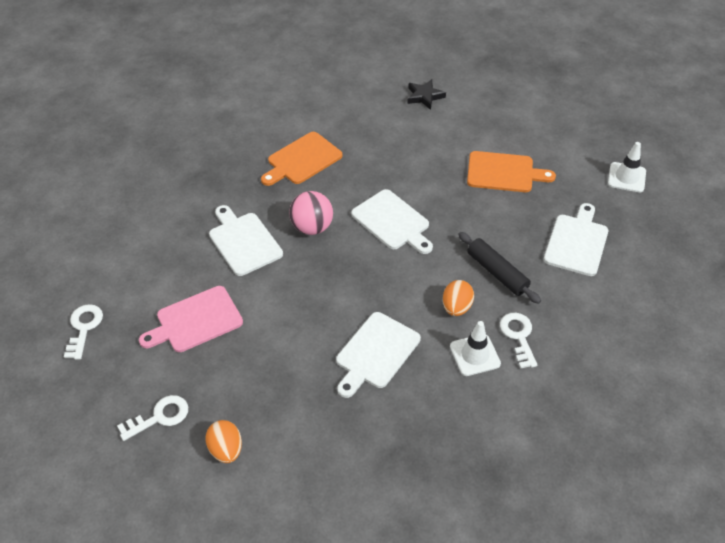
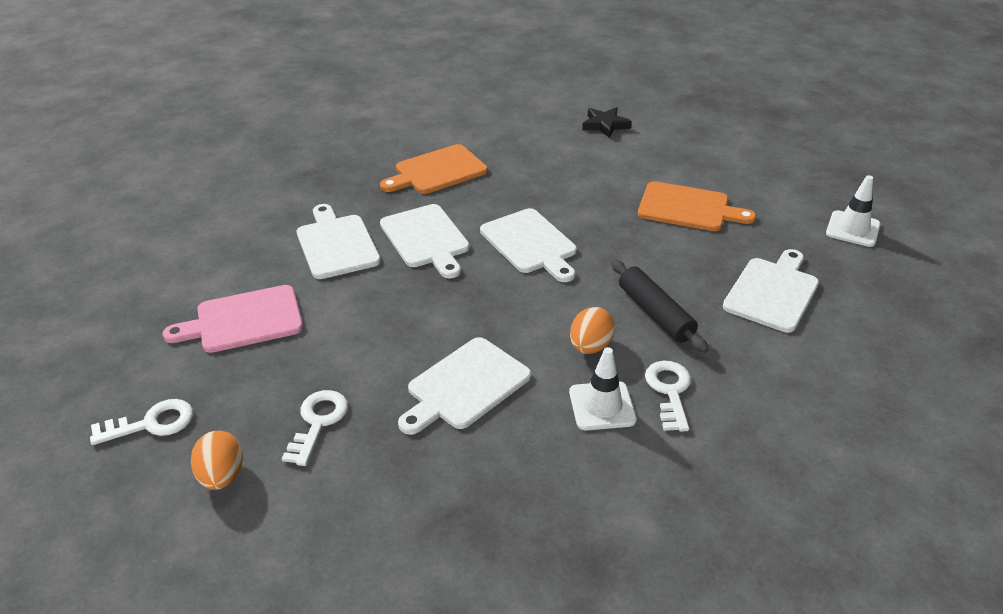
camera: 10 degrees right, 10 degrees down
white key [64,304,103,360] -> white key moved to [282,390,348,466]
pink ball [289,191,333,235] -> white cutting board [380,204,470,279]

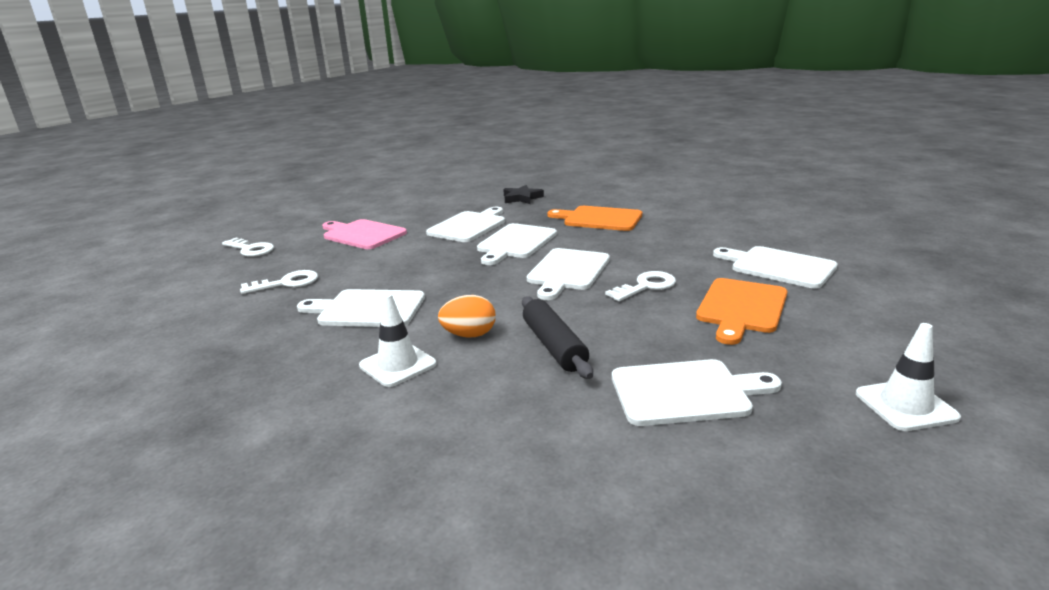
camera: 55 degrees right, 15 degrees down
orange egg [191,431,243,490] -> none
black star [582,107,632,138] -> black star moved to [503,185,544,204]
black rolling pin [611,259,709,353] -> black rolling pin turned 45 degrees counterclockwise [522,296,593,379]
orange cutting board [638,181,756,231] -> orange cutting board turned 45 degrees clockwise [696,278,787,345]
white key [645,361,691,432] -> white key moved to [605,271,676,301]
none -> white cutting board [713,246,838,288]

